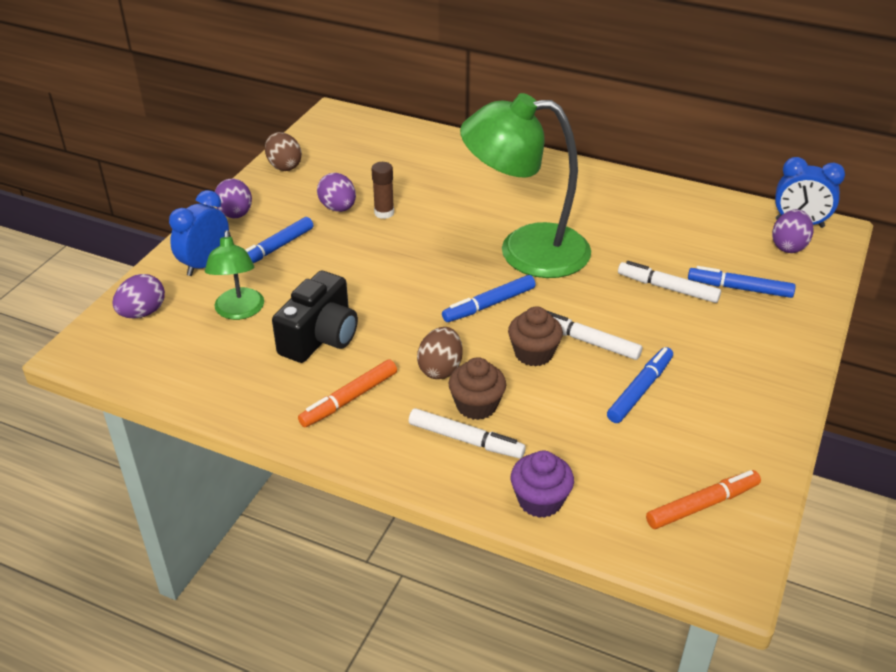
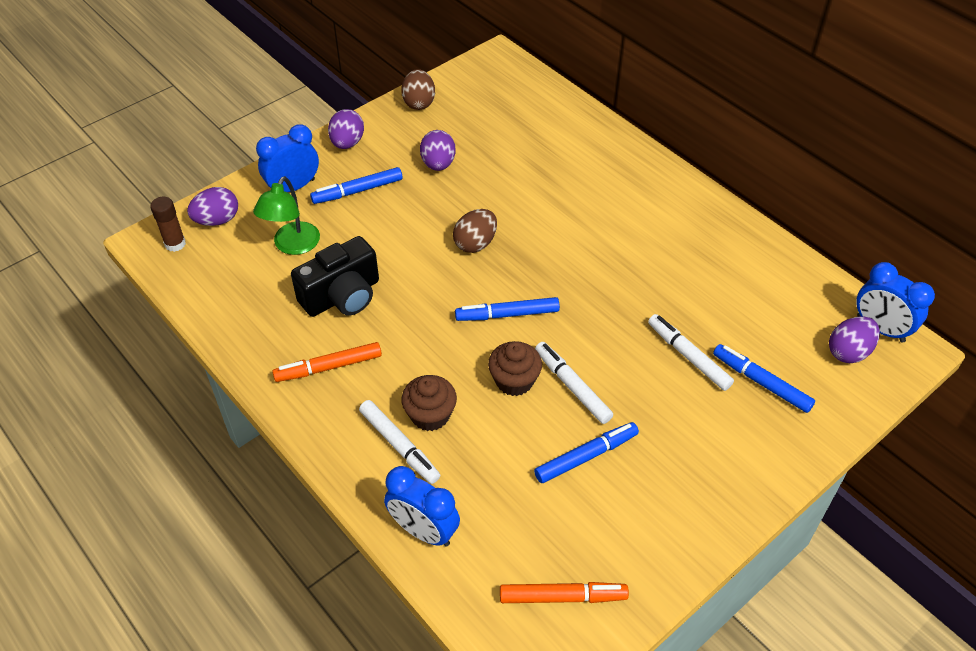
camera: 25 degrees right, 10 degrees up
brown glue stick [372,162,394,219] -> brown glue stick moved to [150,197,186,252]
brown egg [417,327,463,379] -> brown egg moved to [453,209,497,253]
green lamp [460,93,591,278] -> none
purple cupcake [511,451,574,518] -> blue clock [384,466,460,547]

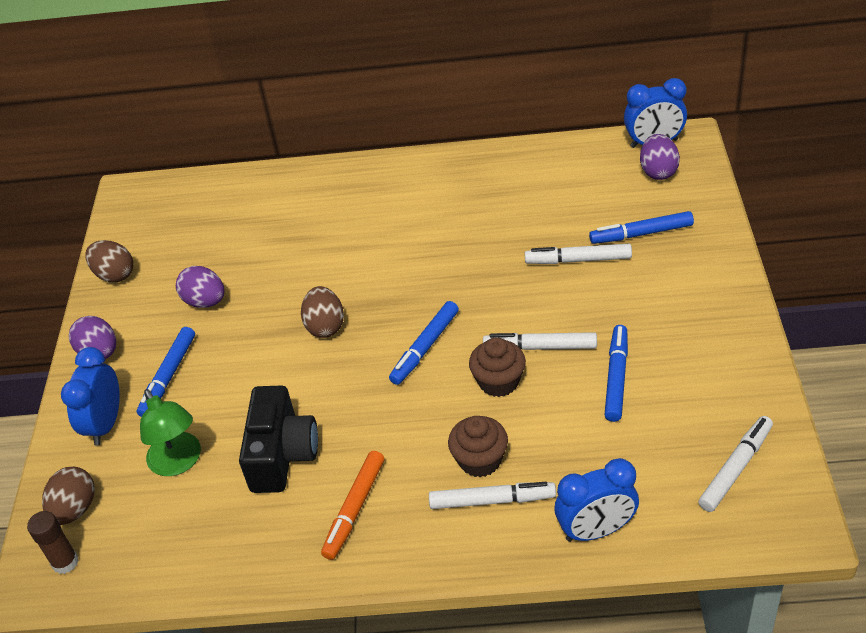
camera: 45 degrees left, 5 degrees down
purple egg [187,187,238,226] -> brown egg [42,467,95,525]
orange marker [500,582,629,603] -> white marker [698,416,773,512]

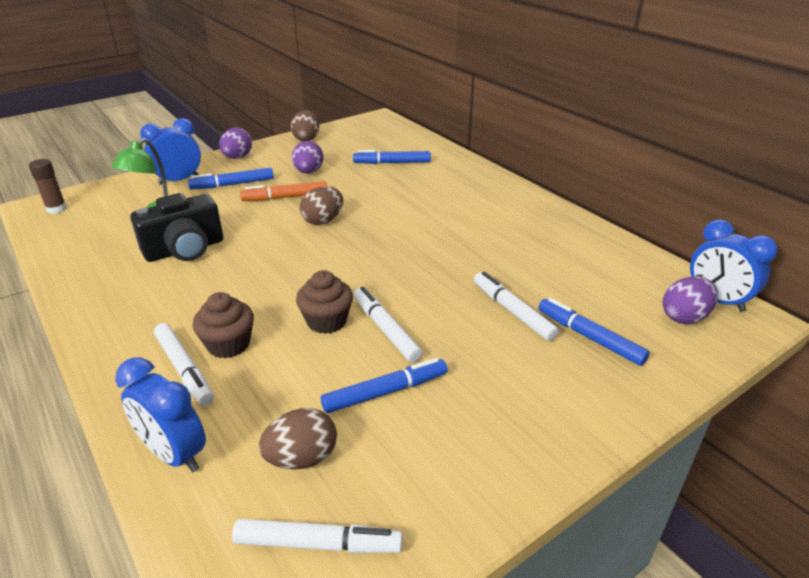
camera: 50 degrees right, 10 degrees down
brown egg [42,467,95,525] -> brown egg moved to [259,408,337,470]
orange marker [321,451,384,560] -> orange marker moved to [240,181,327,201]
blue marker [389,301,459,385] -> blue marker moved to [353,150,431,164]

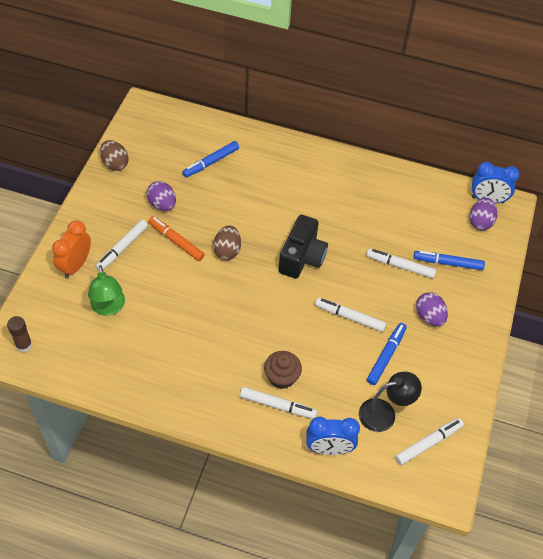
camera: 40 degrees left, 20 degrees up
black camera [130,193,223,262] -> black camera moved to [278,215,328,279]
blue clock [140,118,201,185] -> orange clock [52,220,91,278]
blue marker [188,168,274,190] -> white marker [95,220,148,270]
purple egg [219,128,252,159] -> purple egg moved to [416,292,448,327]
orange marker [240,181,327,201] -> orange marker turned 90 degrees clockwise [148,216,205,261]
brown egg [259,408,337,470] -> black lamp [359,372,422,432]
brown cupcake [296,270,353,334] -> none

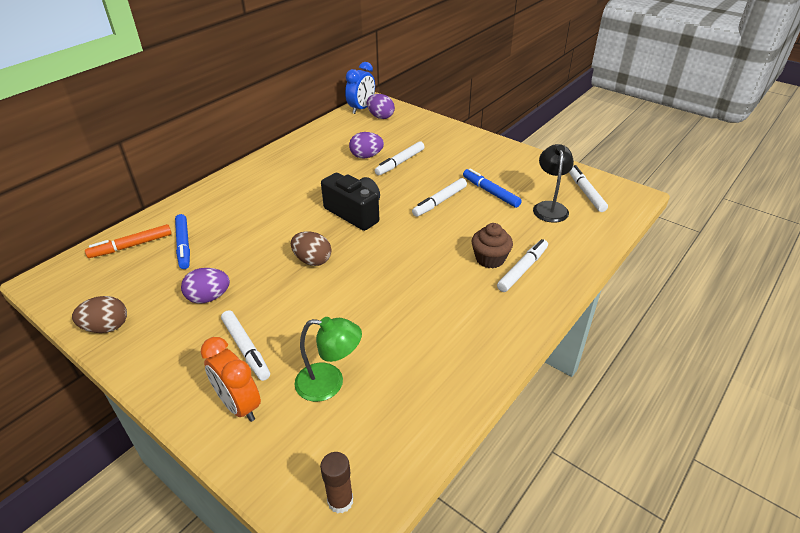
camera: 65 degrees left, 15 degrees down
orange marker [148,216,205,261] -> orange marker moved to [85,224,172,258]
blue clock [306,417,360,455] -> none
blue marker [413,251,485,270] -> none
purple egg [416,292,448,327] -> purple egg moved to [349,132,384,159]

